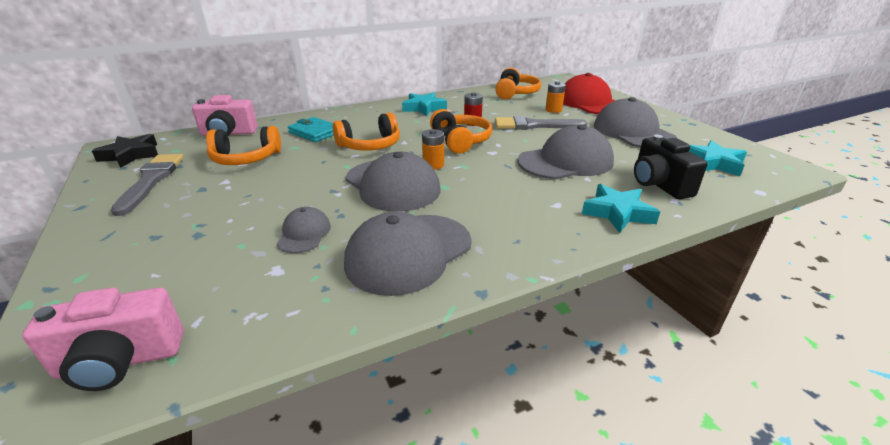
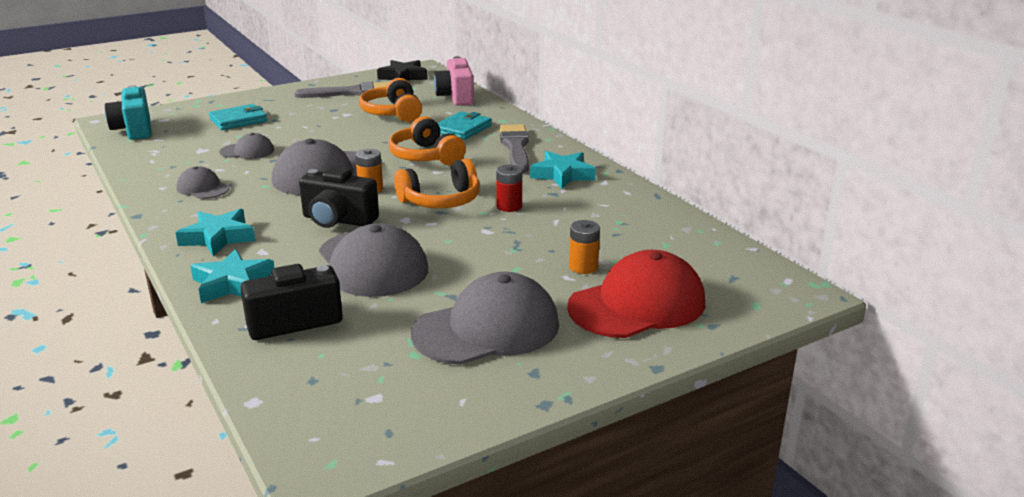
camera: 85 degrees right, 5 degrees down
pink camera [22,288,184,391] -> turquoise camera [105,85,151,140]
grey cap [344,212,472,296] -> grey cap [176,166,229,199], size x0.51
orange headphones [495,68,541,99] -> none
grey brush [495,116,587,130] -> grey brush moved to [499,124,529,173]
turquoise star [689,140,747,176] -> turquoise star moved to [175,209,255,256]
none -> turquoise wallet [209,104,267,130]
none -> black camera [299,167,379,228]

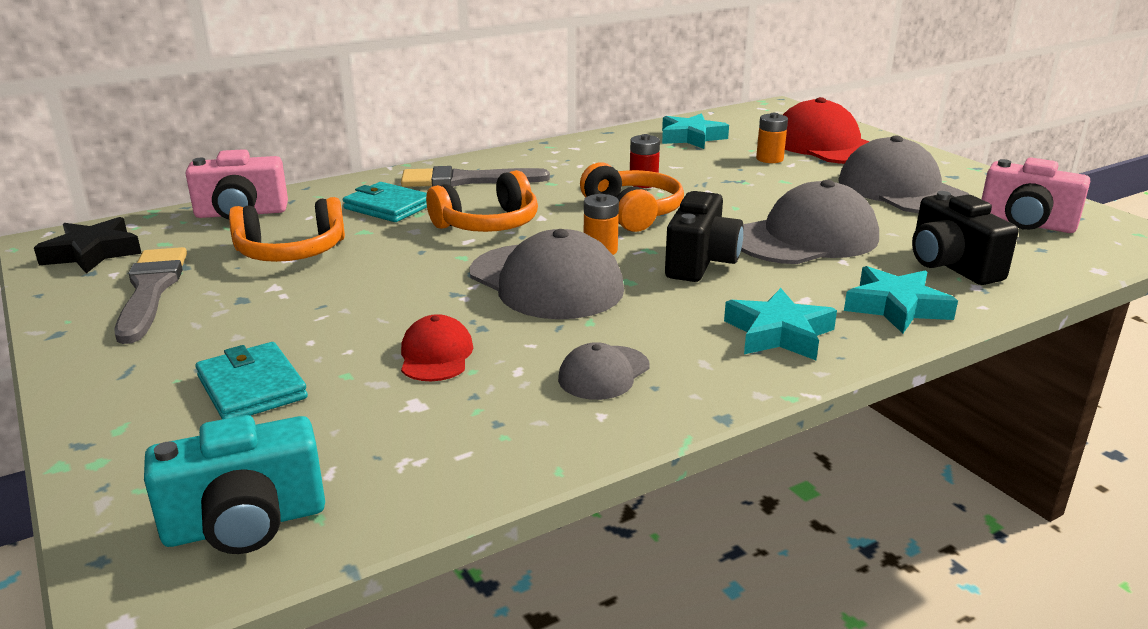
camera: 90 degrees left, 0 degrees up
grey cap [219,133,274,159] -> red cap [401,314,473,381]
turquoise star [530,151,596,189] -> turquoise star moved to [662,113,729,149]
none -> pink camera [982,157,1090,233]

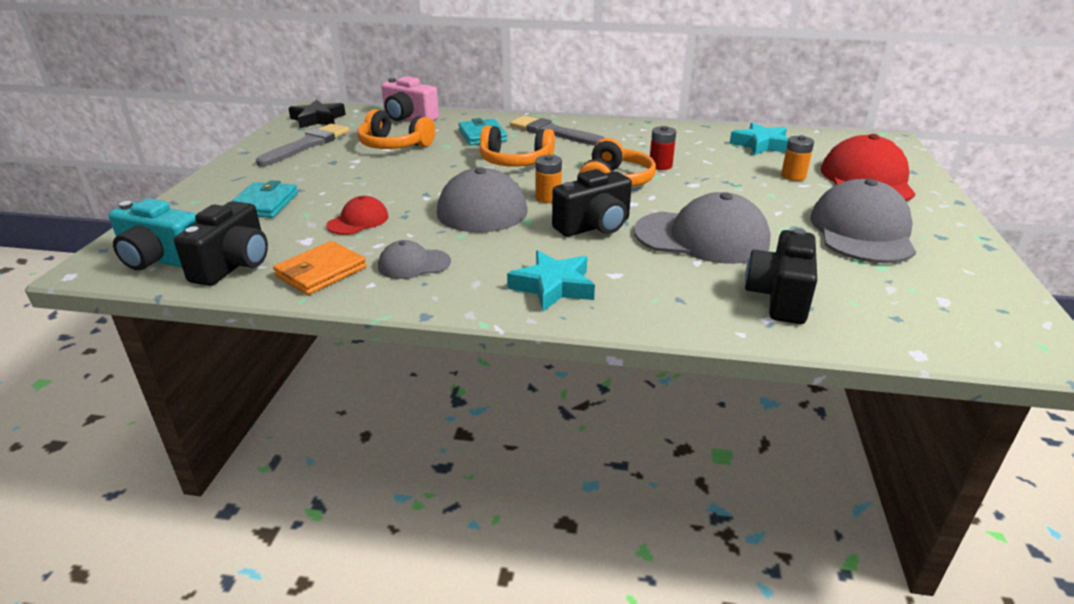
camera: 40 degrees right, 5 degrees up
turquoise star [844,266,958,334] -> none
pink camera [982,157,1090,233] -> none
none -> black camera [174,201,268,286]
none -> orange wallet [273,241,367,295]

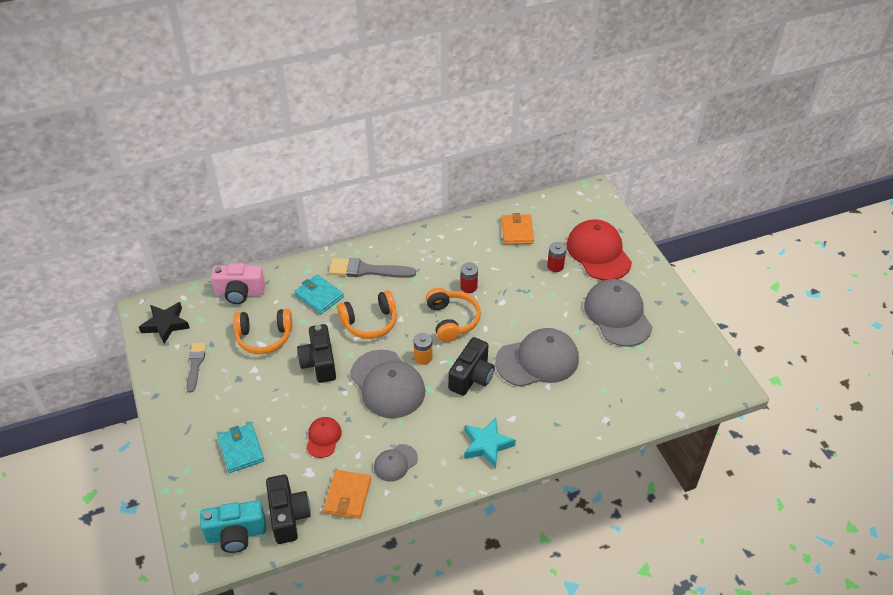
camera: 30 degrees left, 15 degrees up
grey brush [256,124,350,167] -> grey brush [186,343,207,393], size x0.65
turquoise star [729,123,789,155] -> orange wallet [501,213,534,244]
black camera [745,228,817,324] -> black camera moved to [297,324,336,383]
orange battery [781,135,814,181] -> red battery [547,242,566,272]

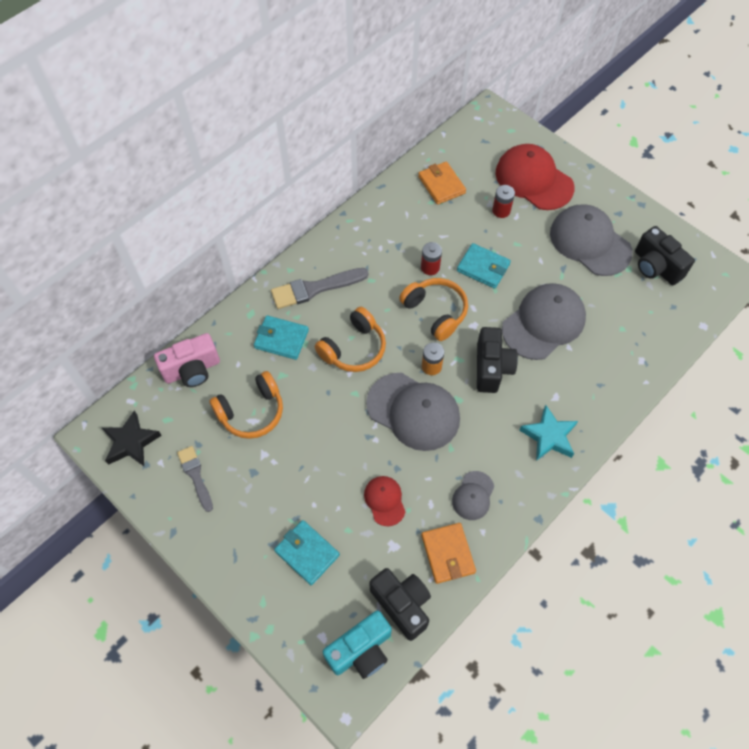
camera: 25 degrees left, 15 degrees up
black camera [297,324,336,383] -> black camera moved to [635,226,695,285]
none -> turquoise wallet [457,243,511,289]

